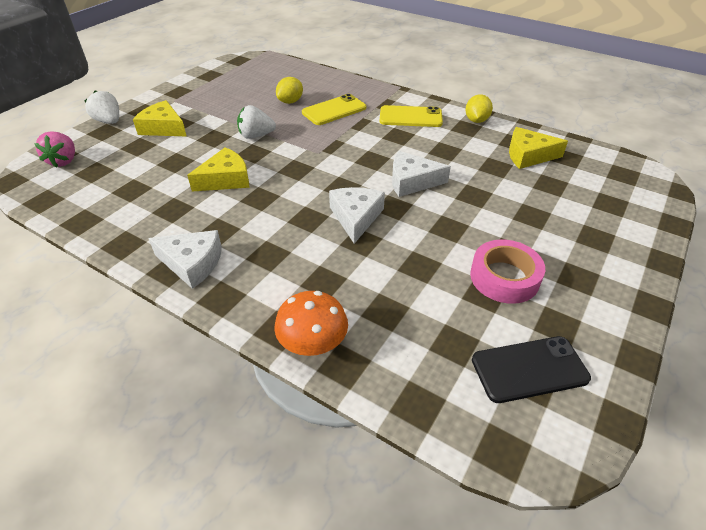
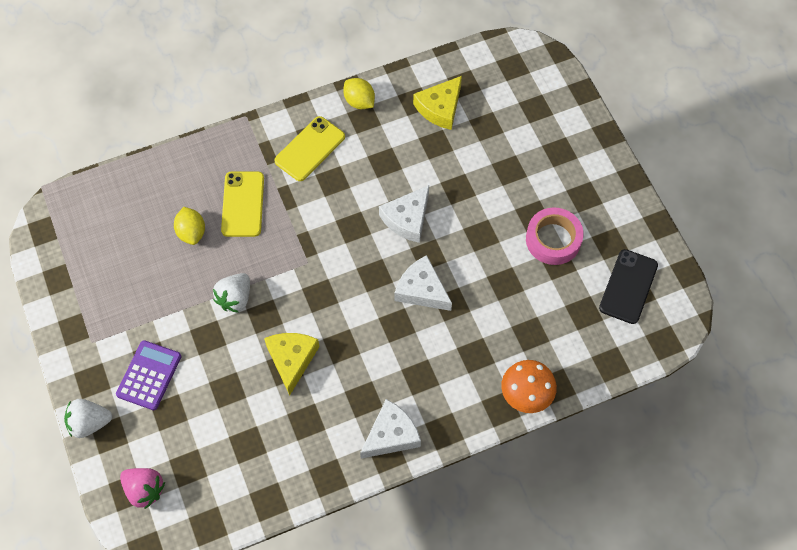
camera: 55 degrees left, 20 degrees up
yellow cheese [133,100,187,137] -> purple calculator [116,340,181,410]

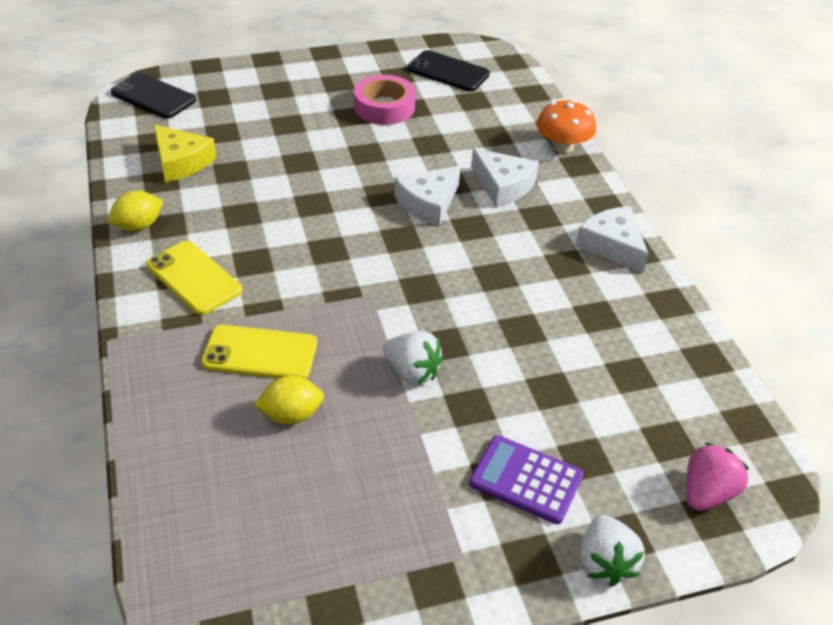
camera: 85 degrees left, 20 degrees down
yellow cheese [264,333,319,396] -> none
white cheese [379,185,429,243] -> white cheese moved to [471,148,539,207]
none -> black phone [110,73,196,119]

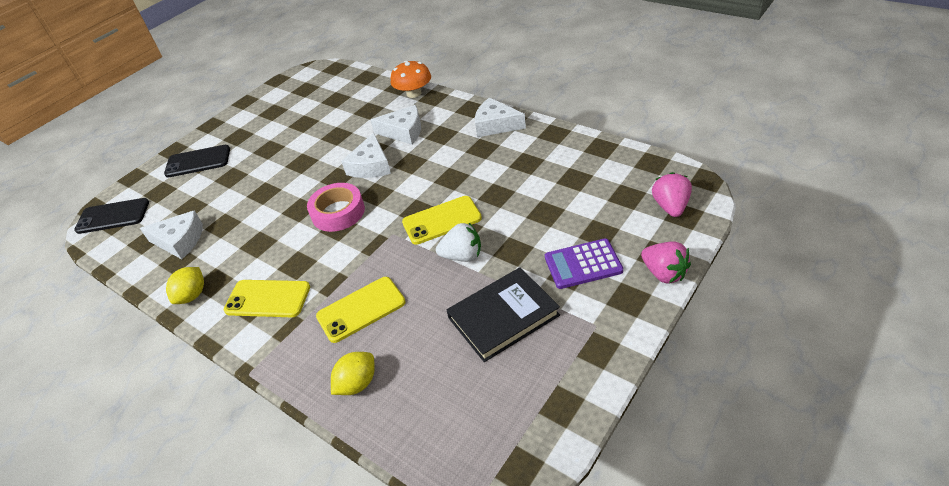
camera: 30 degrees left, 0 degrees up
yellow cheese [154,125,216,182] -> white cheese [140,210,203,259]
yellow lemon [254,376,324,425] -> yellow lemon moved to [331,352,375,395]
pink tape [354,75,416,125] -> pink tape moved to [307,183,365,232]
black phone [407,50,490,91] -> black phone moved to [164,145,230,177]
white strawberry [580,515,645,587] -> pink strawberry [641,241,691,284]
none -> yellow phone [402,196,482,245]
none -> black book [447,267,560,362]

